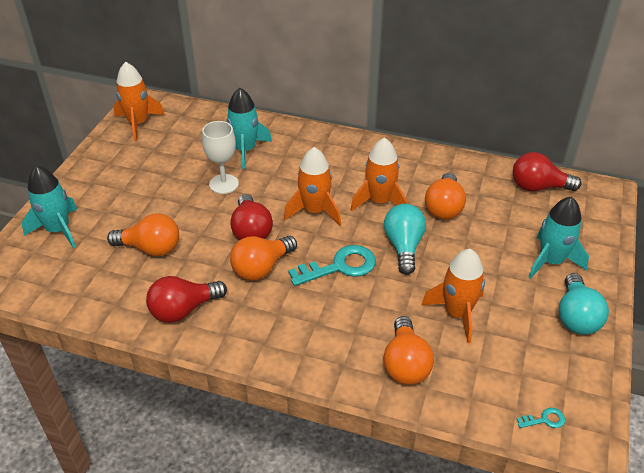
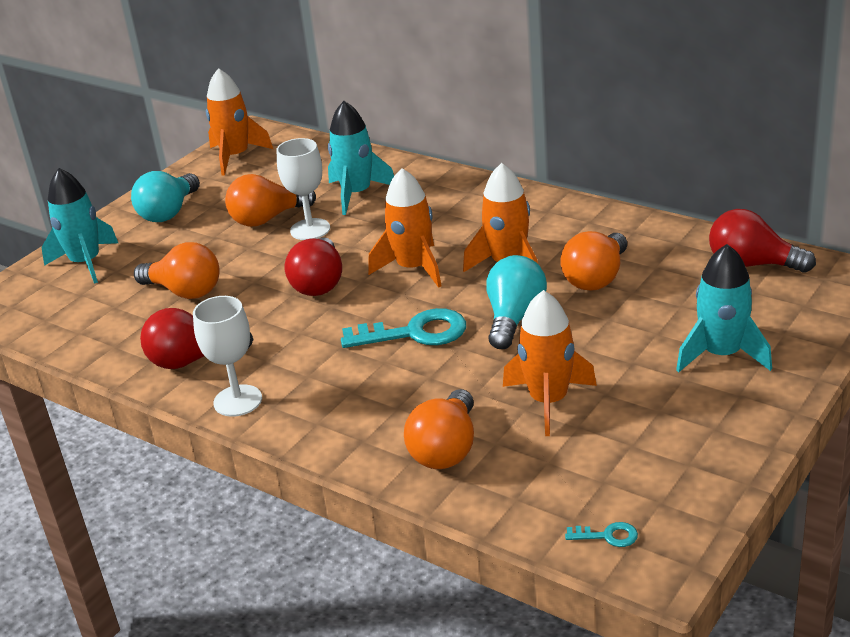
camera: 20 degrees right, 10 degrees down
orange light bulb [230,236,297,280] -> orange light bulb moved to [225,174,316,227]
turquoise light bulb [559,273,609,335] -> turquoise light bulb moved to [131,171,200,222]
none -> white goblet [193,296,262,417]

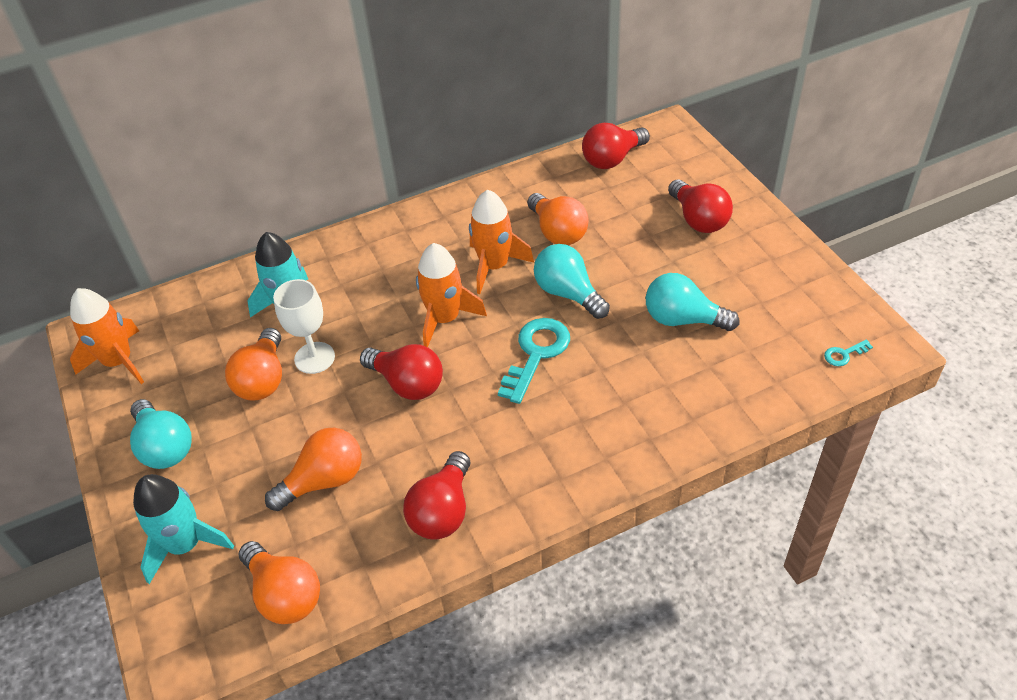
camera: 60 degrees left, 15 degrees up
white goblet [193,296,262,417] -> none
orange light bulb [404,389,474,469] -> orange light bulb moved to [239,541,320,624]
orange rocket [503,290,597,436] -> turquoise light bulb [646,273,739,331]
turquoise key [565,522,638,547] -> turquoise key turned 150 degrees counterclockwise [824,339,873,366]
turquoise rocket [676,244,772,372] -> red light bulb [668,179,733,233]

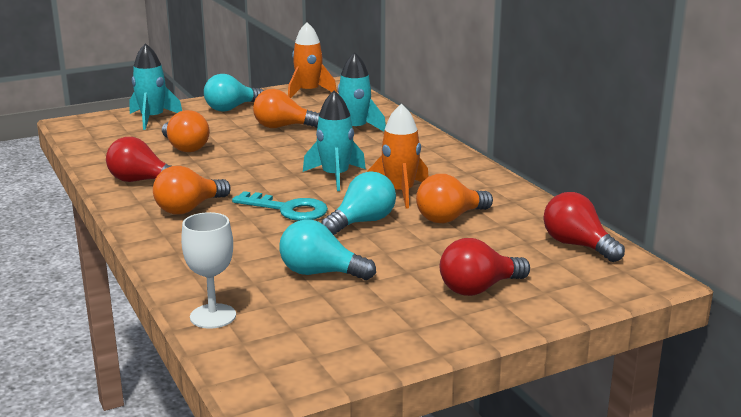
camera: 85 degrees right, 25 degrees down
orange light bulb [239,541,320,624] -> orange light bulb moved to [153,166,231,214]
white goblet [273,279,335,374] -> white goblet moved to [181,212,236,329]
red light bulb [360,344,443,400] -> none
orange rocket [416,243,487,347] -> turquoise rocket [303,90,366,191]
turquoise light bulb [646,273,739,331] -> turquoise light bulb turned 90 degrees counterclockwise [280,219,376,280]
turquoise key [824,339,873,366] -> none

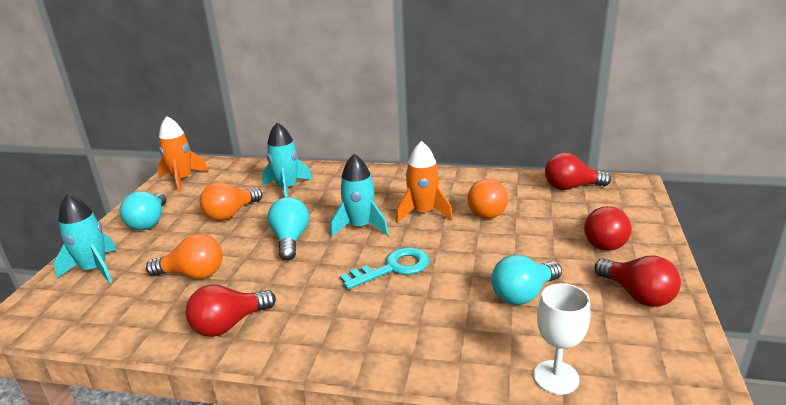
camera: 50 degrees left, 5 degrees up
orange light bulb [153,166,231,214] -> none
turquoise light bulb [321,172,396,235] -> turquoise light bulb moved to [267,197,309,260]
none -> red light bulb [595,256,681,307]

